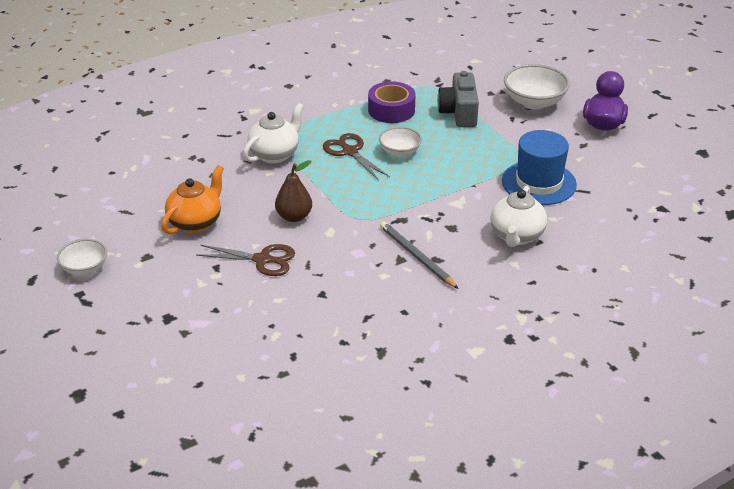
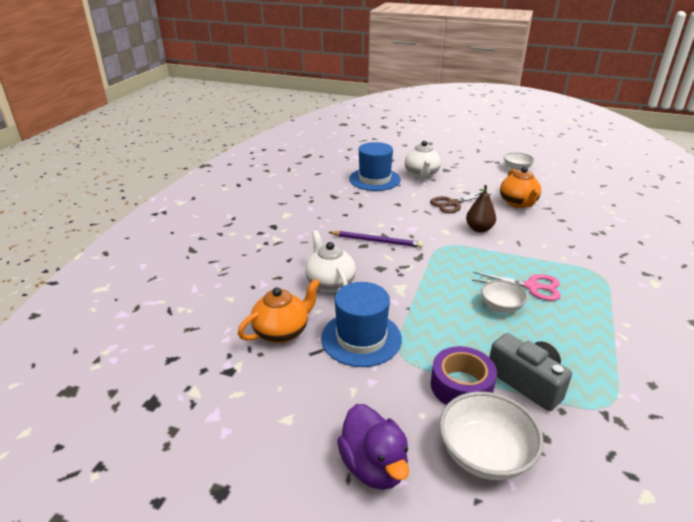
camera: 140 degrees right, 5 degrees down
white teapot [243,103,304,164] -> white teapot moved to [405,141,441,179]
brown scissors [323,133,390,180] -> pink scissors [472,272,561,301]
purple tape [368,81,416,123] -> purple tape moved to [431,346,497,405]
grey pencil [380,222,459,289] -> purple pencil [329,231,423,248]
none -> orange teapot [238,279,320,343]
none -> blue hat [349,142,401,191]

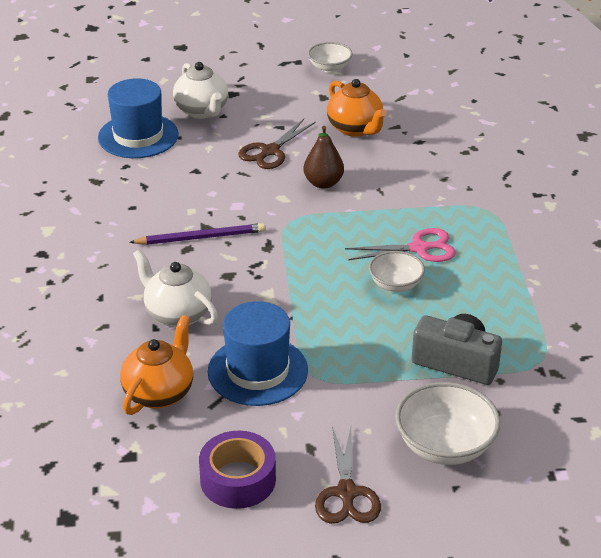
camera: 25 degrees left, 5 degrees up
purple duck [337,404,409,490] -> brown scissors [315,426,381,524]
purple tape [431,346,497,405] -> purple tape moved to [199,431,276,509]

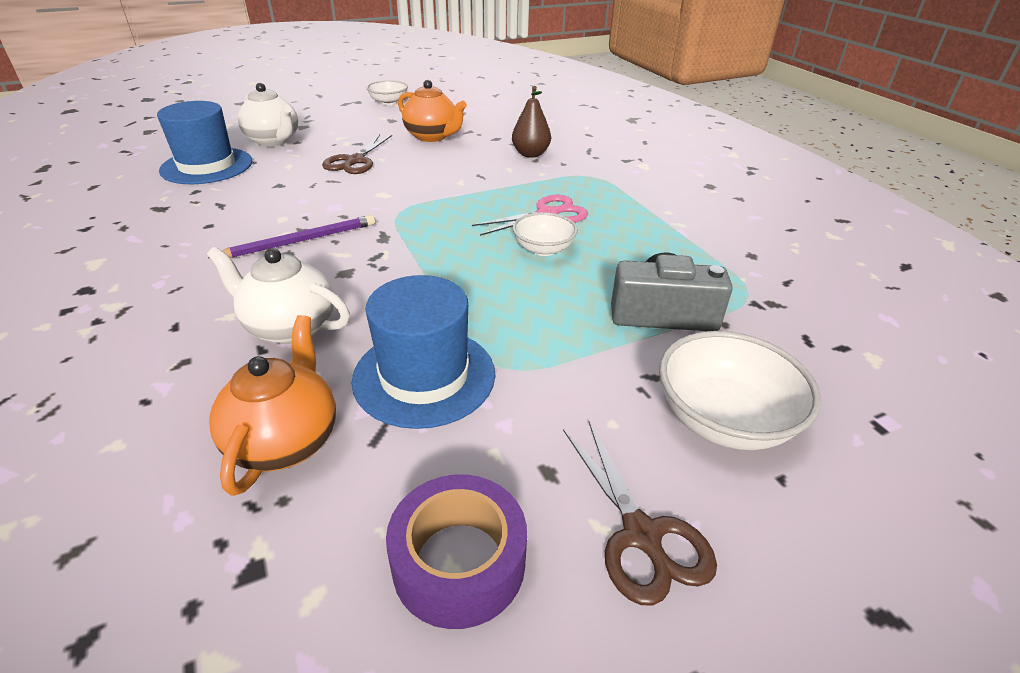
camera: 20 degrees left, 0 degrees up
brown pear [303,126,344,189] -> brown pear moved to [512,86,551,158]

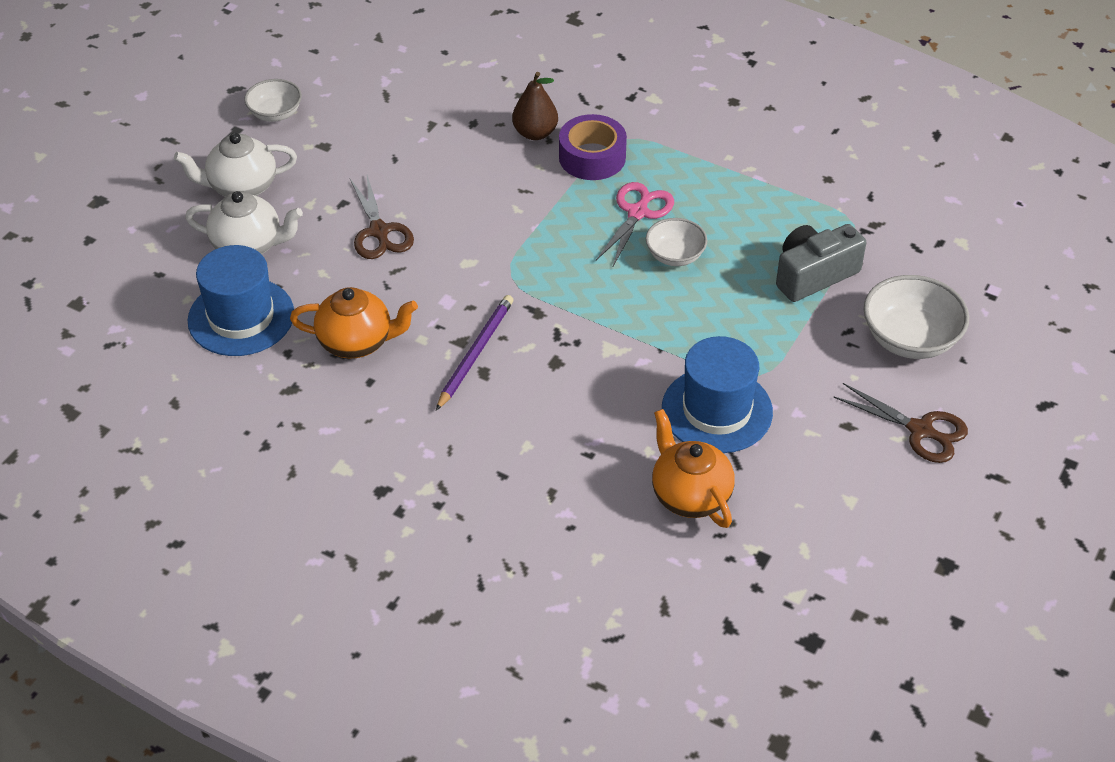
camera: 35 degrees left, 10 degrees up
white teapot [207,247,350,344] -> white teapot moved to [174,133,297,197]
purple tape [386,474,527,629] -> purple tape moved to [559,114,627,180]
orange teapot [398,80,467,142] -> orange teapot moved to [290,287,418,358]

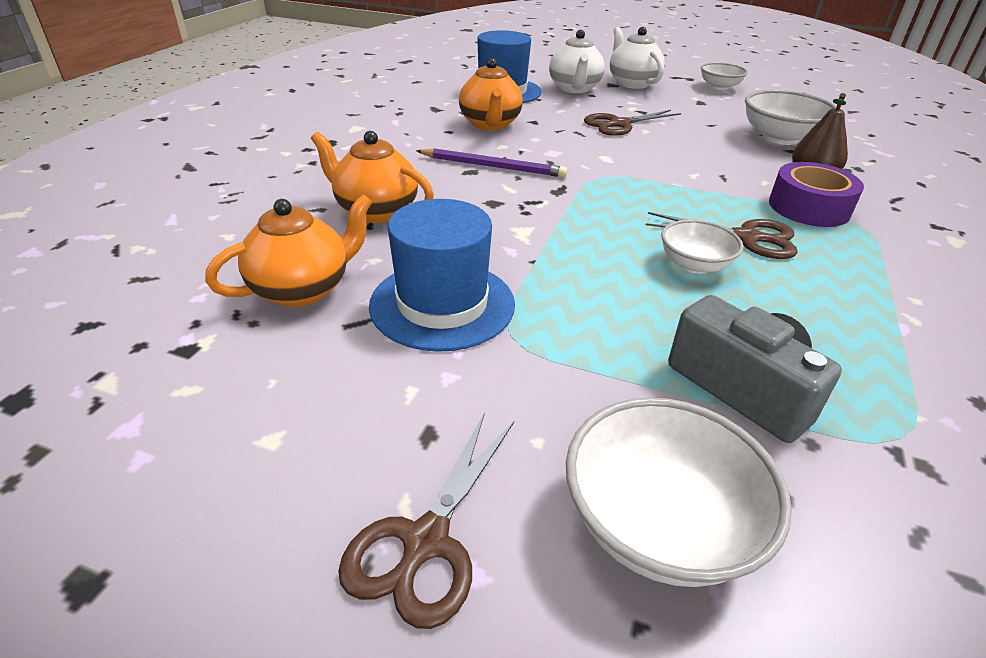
camera: 80 degrees right, 10 degrees down
pink scissors [596,182,674,268] -> brown scissors [646,212,798,259]
none -> orange teapot [311,131,434,223]
none -> white bowl [745,90,837,145]

